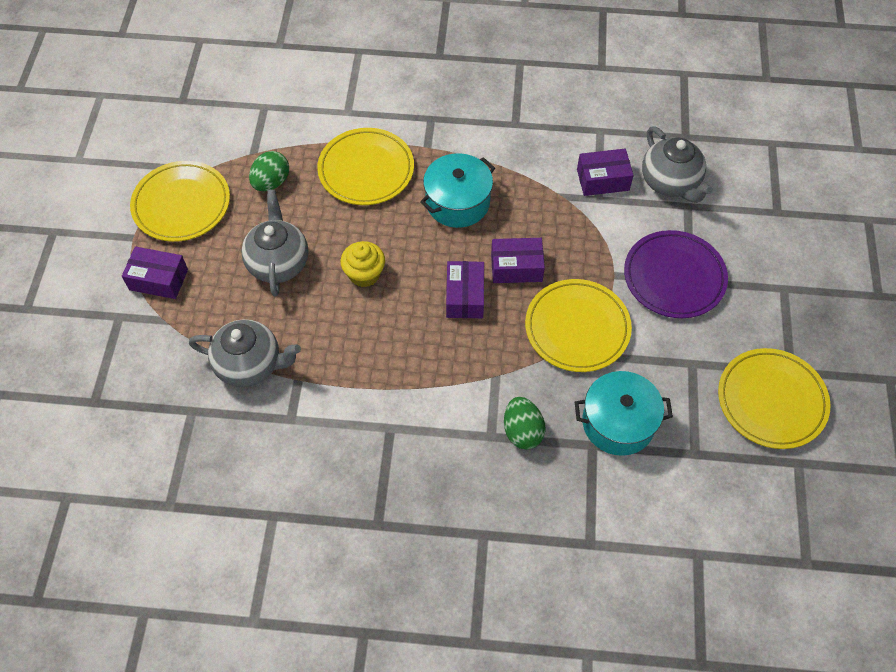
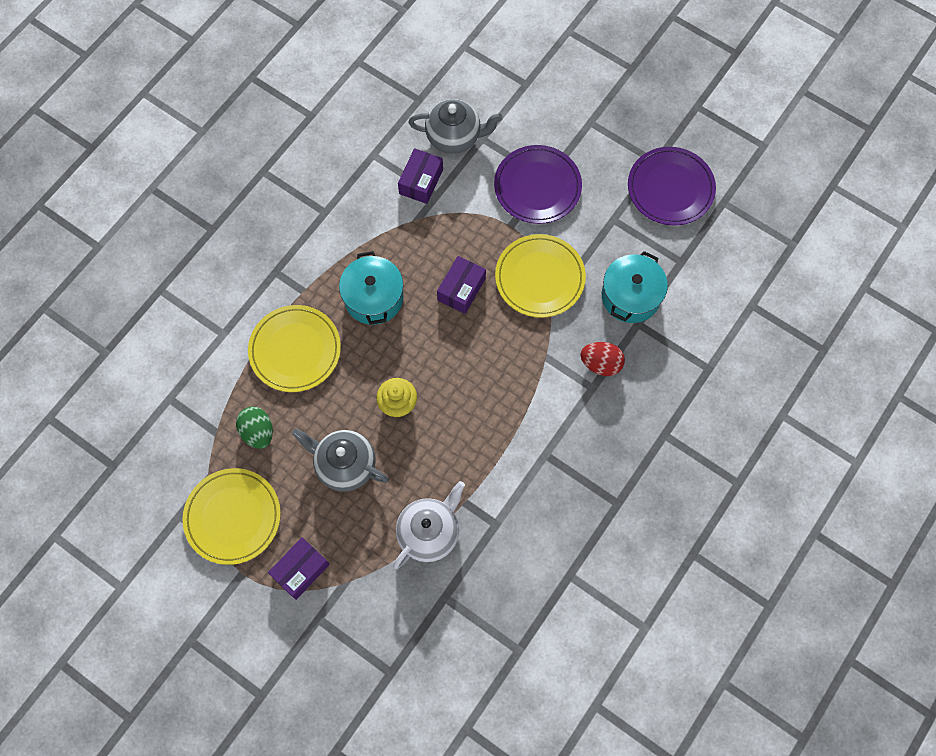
camera: 60 degrees left, 10 degrees up
grey teapot [189,319,301,387] -> white teapot [393,481,465,569]
purple box [446,261,484,318] -> none
green egg [504,397,546,449] -> red egg [580,342,625,376]
yellow plate [718,348,831,449] -> purple plate [628,147,716,226]

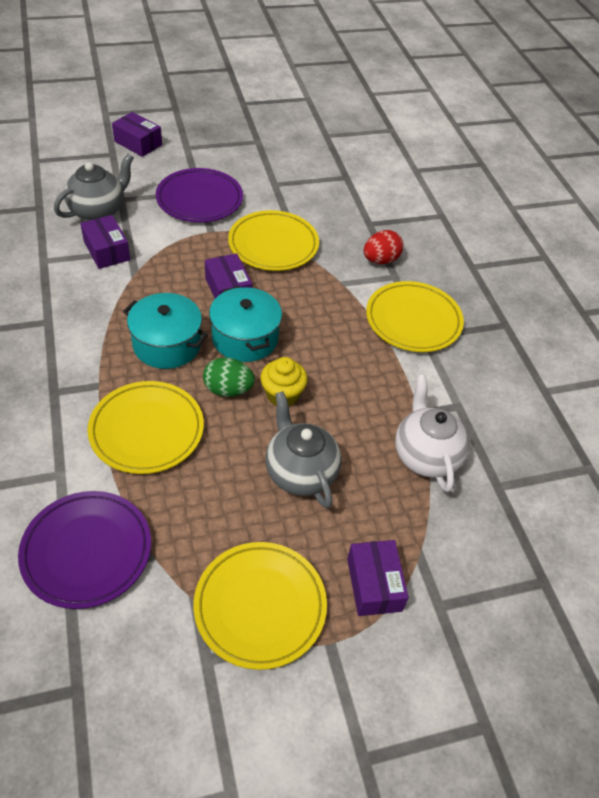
camera: 55 degrees left, 20 degrees down
green egg [236,406,273,449] -> green egg moved to [203,357,255,397]
grey teapot [292,429,388,492] -> grey teapot turned 90 degrees clockwise [265,391,342,508]
turquoise pot [602,251,668,323] -> turquoise pot moved to [209,286,282,362]
purple plate [628,147,716,226] -> purple plate moved to [18,491,151,609]
none -> purple box [112,112,162,157]
none -> yellow plate [366,281,464,352]

